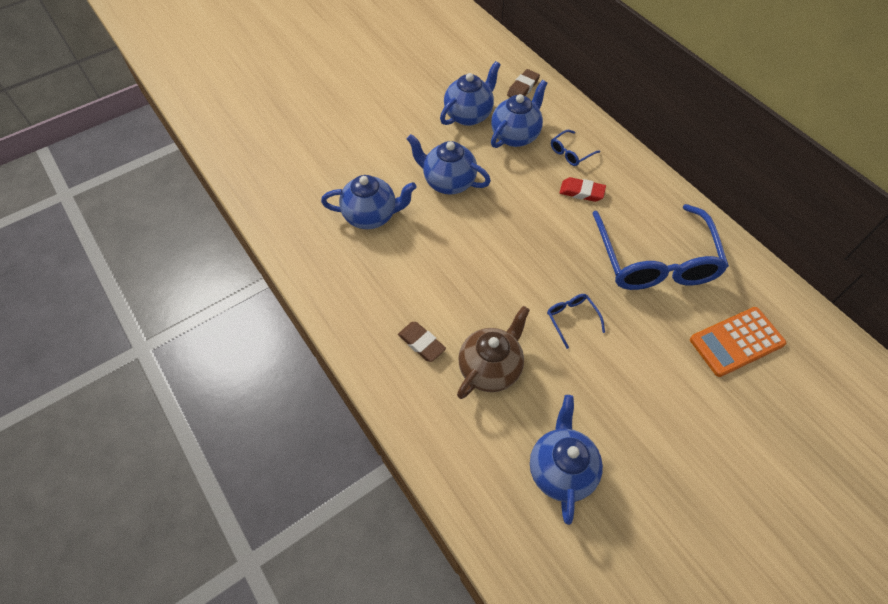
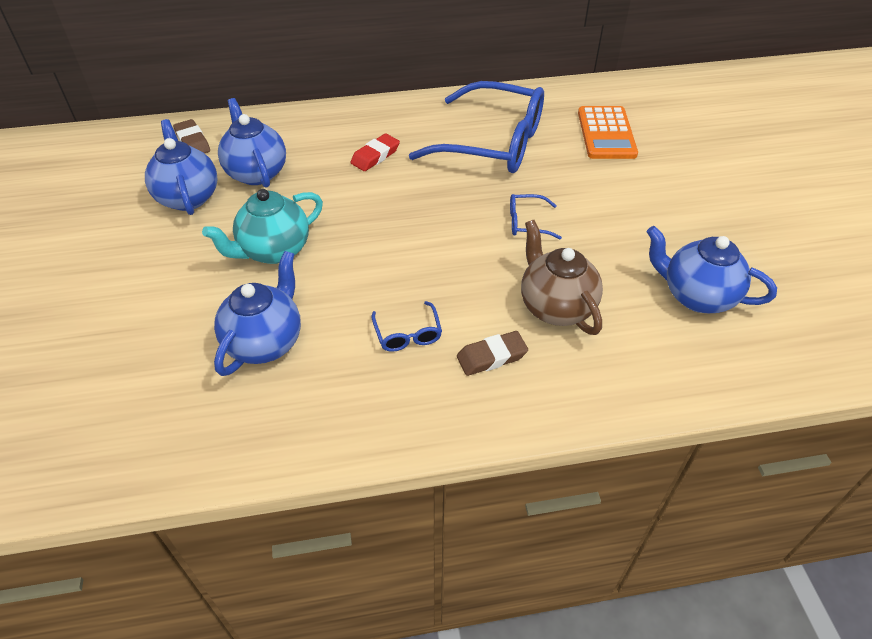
camera: 65 degrees left, 10 degrees down
blue teapot [407,134,491,194] -> turquoise teapot [202,189,323,264]
blue glasses [551,130,600,166] -> blue glasses moved to [371,301,442,352]

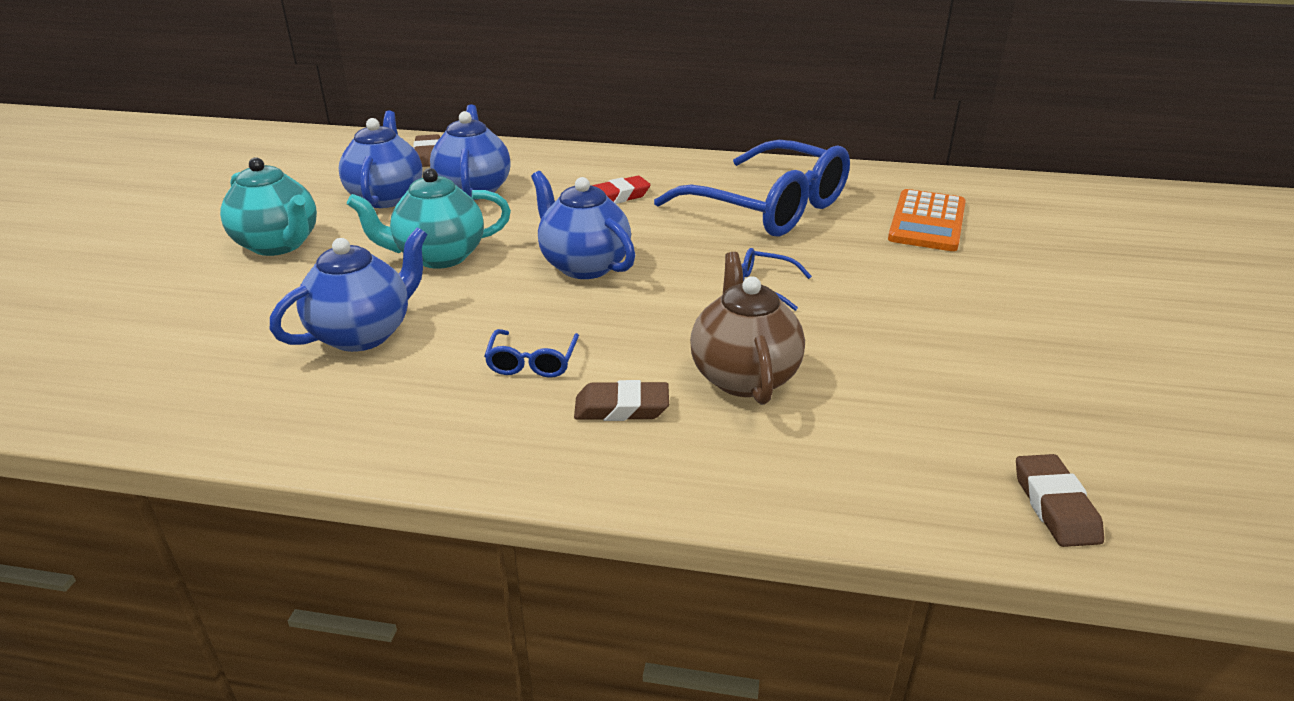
camera: 20 degrees right, 15 degrees down
blue teapot [647,226,777,313] -> blue teapot moved to [531,171,635,279]
none -> turquoise teapot [220,157,317,256]
none -> brown eraser [1016,454,1104,547]

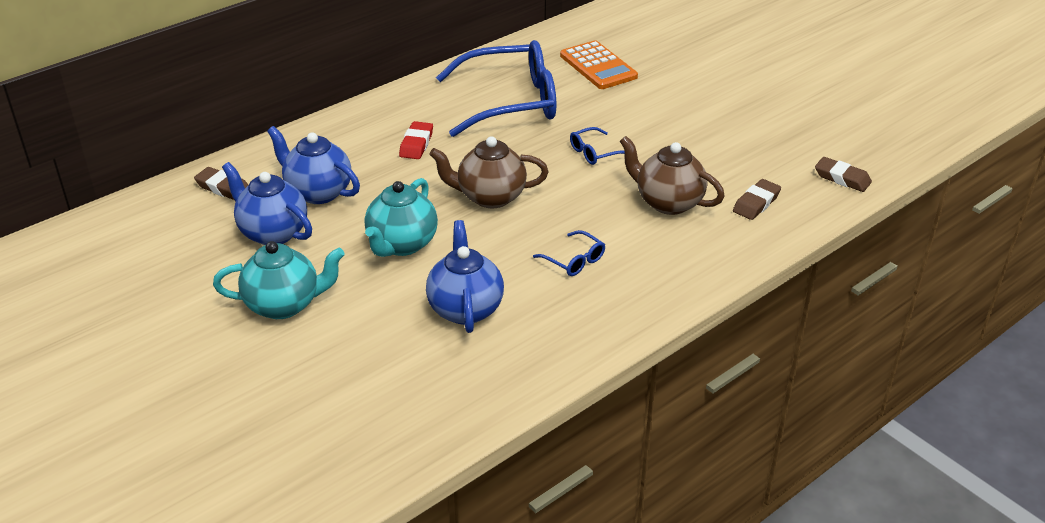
camera: 50 degrees left, 5 degrees up
blue teapot [531,171,635,279] -> brown teapot [429,136,548,208]
brown eraser [574,380,669,421] -> brown eraser moved to [733,179,781,220]

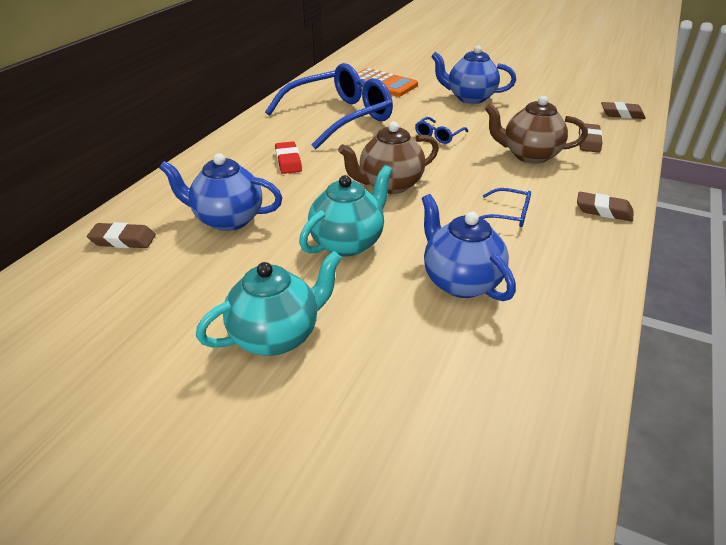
camera: 25 degrees left, 0 degrees up
blue teapot [222,162,312,245] -> blue teapot moved to [431,45,516,104]
turquoise teapot [365,178,438,257] -> turquoise teapot turned 135 degrees counterclockwise [299,165,392,257]
none -> brown eraser [577,192,633,221]

